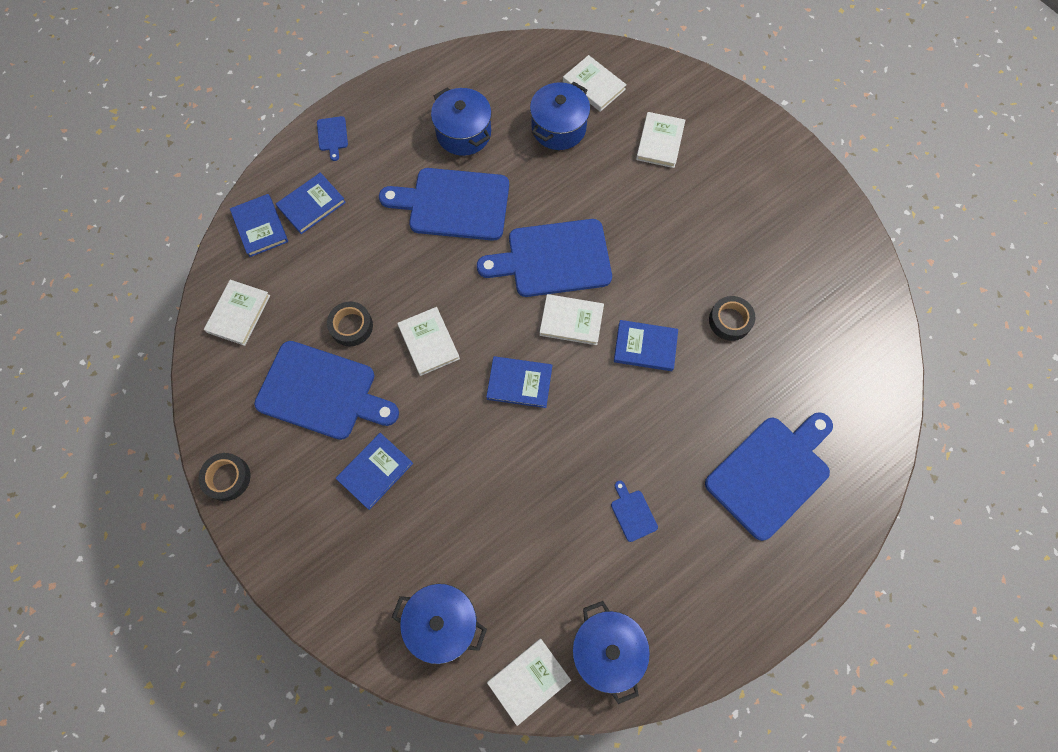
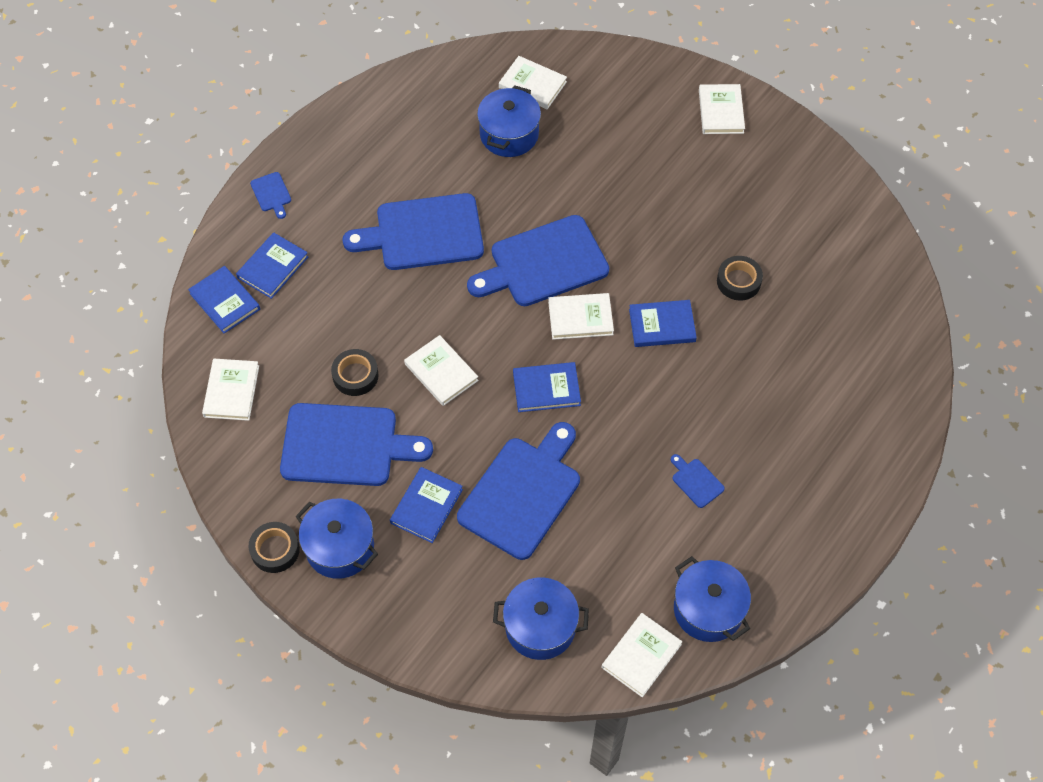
camera: 15 degrees left, 10 degrees down
blue pot [431,87,492,156] -> blue pot moved to [295,499,378,579]
white book [636,112,685,168] -> white book moved to [699,84,745,134]
blue cutting board [705,412,833,541] -> blue cutting board moved to [457,422,580,560]

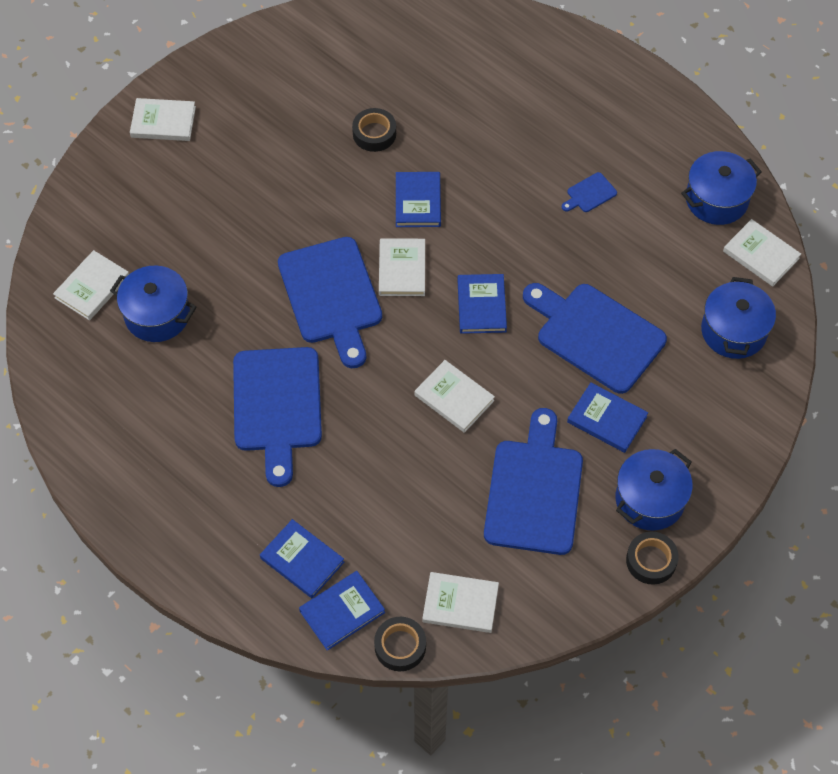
camera: 85 degrees left, 0 degrees up
blue cutting board [250,172,291,219] -> none
black tape [331,349,379,396] -> black tape moved to [374,617,426,671]
white book [404,335,479,406] -> white book turned 75 degrees clockwise [415,360,495,433]

